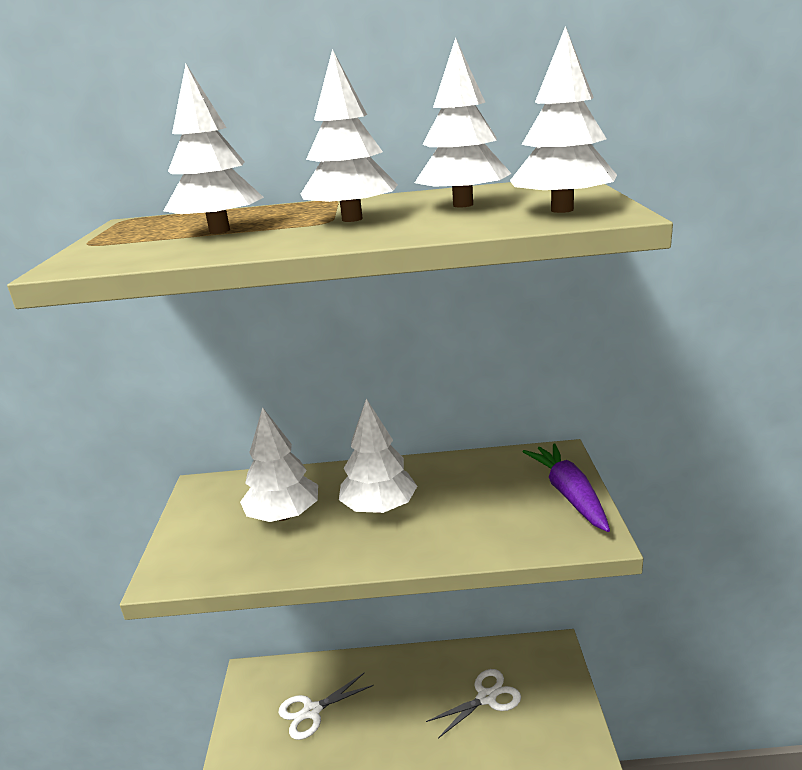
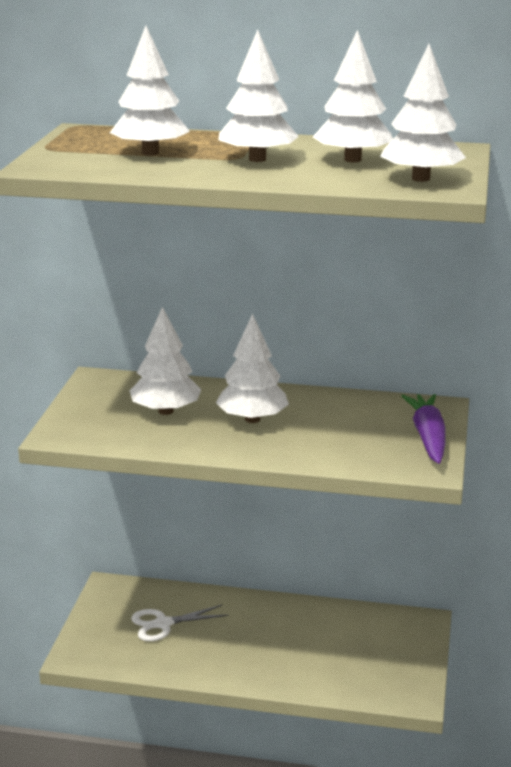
camera: 10 degrees right, 0 degrees up
white scissors [426,669,521,738] -> none

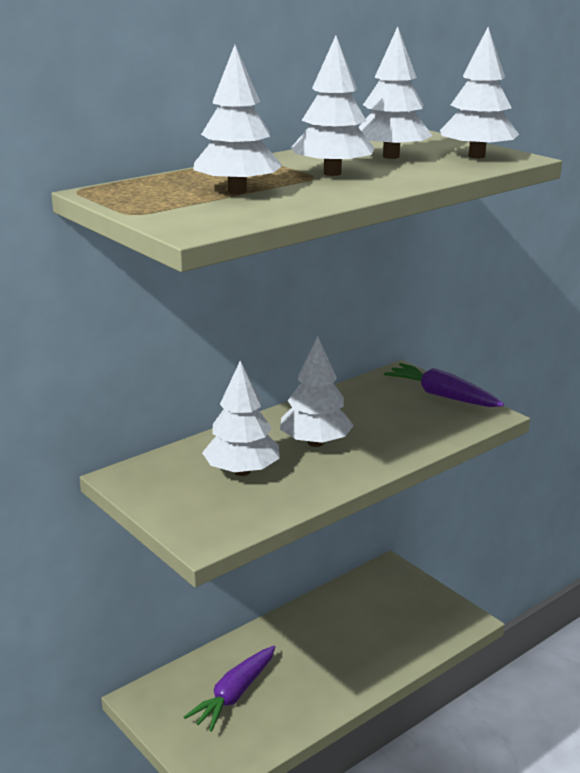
camera: 50 degrees left, 0 degrees up
white scissors [131,604,229,641] -> purple carrot [184,646,275,732]

